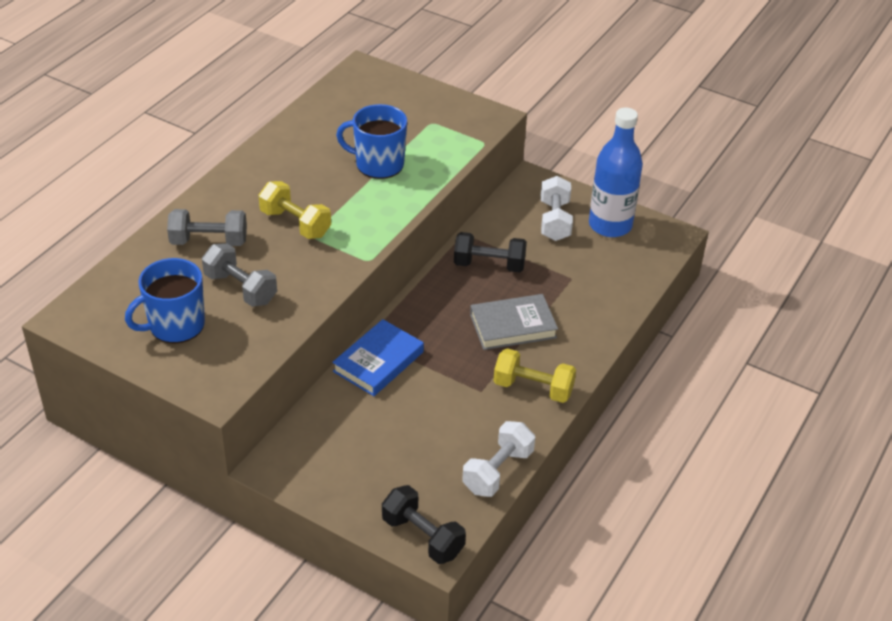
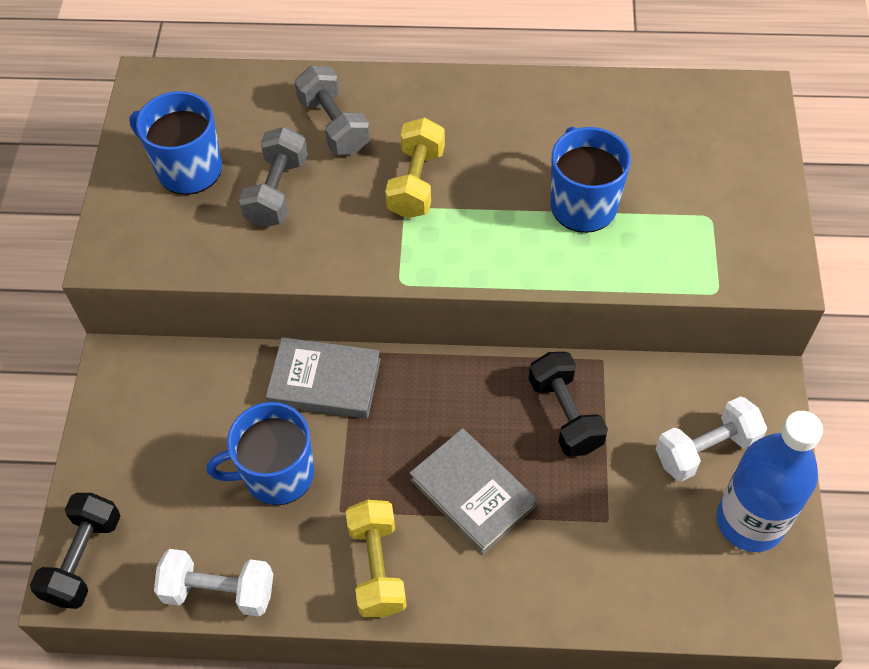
camera: 65 degrees right, 15 degrees up
blue book [332,319,424,396] -> grey book [266,337,381,419]
none -> blue mug [207,402,314,505]

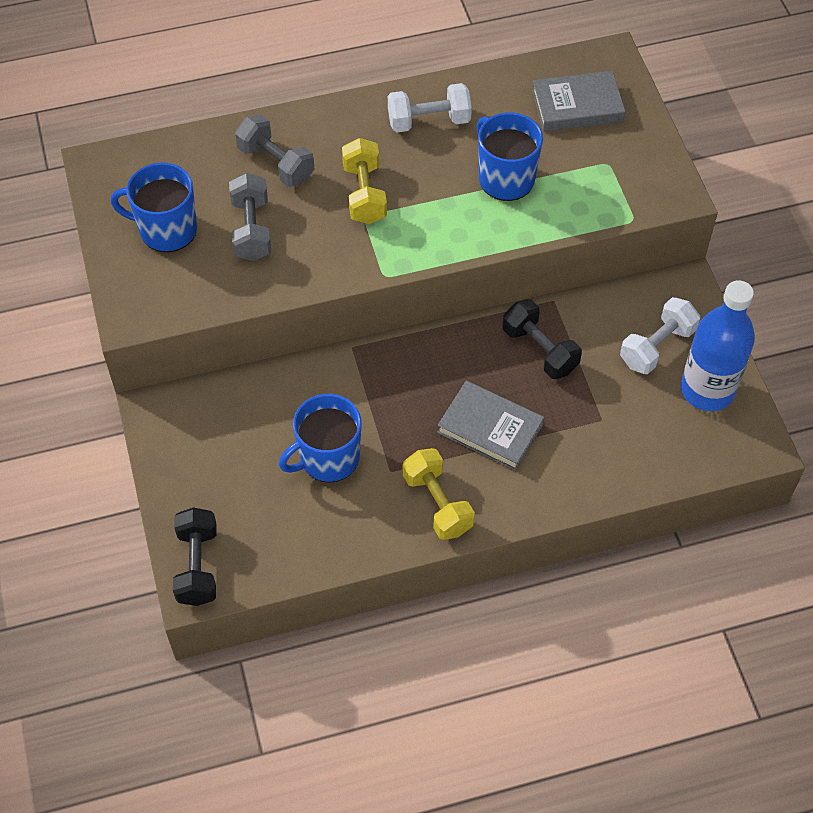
camera: 20 degrees left, 0 degrees up
white dumbbell [154,549,273,617] -> white dumbbell moved to [388,83,472,132]
grey book [266,337,381,419] -> grey book moved to [532,71,626,131]

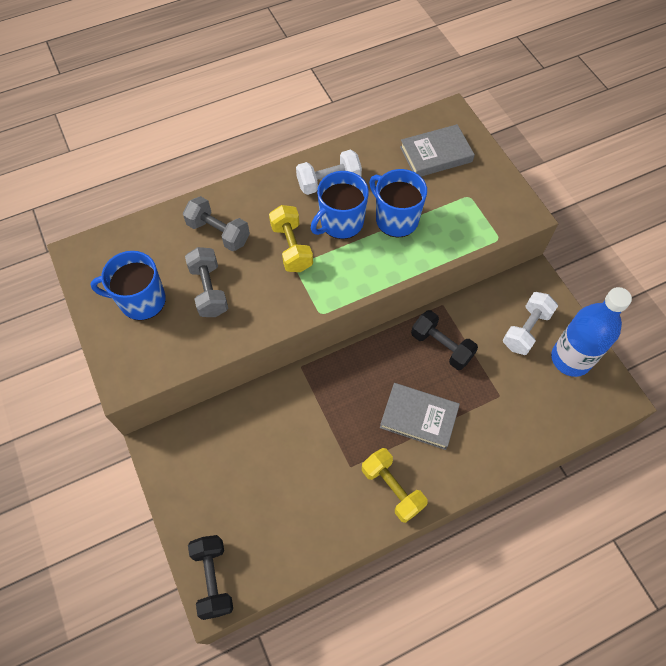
camera: 10 degrees left, 5 degrees up
blue mug [279,394,362,483] -> blue mug moved to [311,171,369,239]

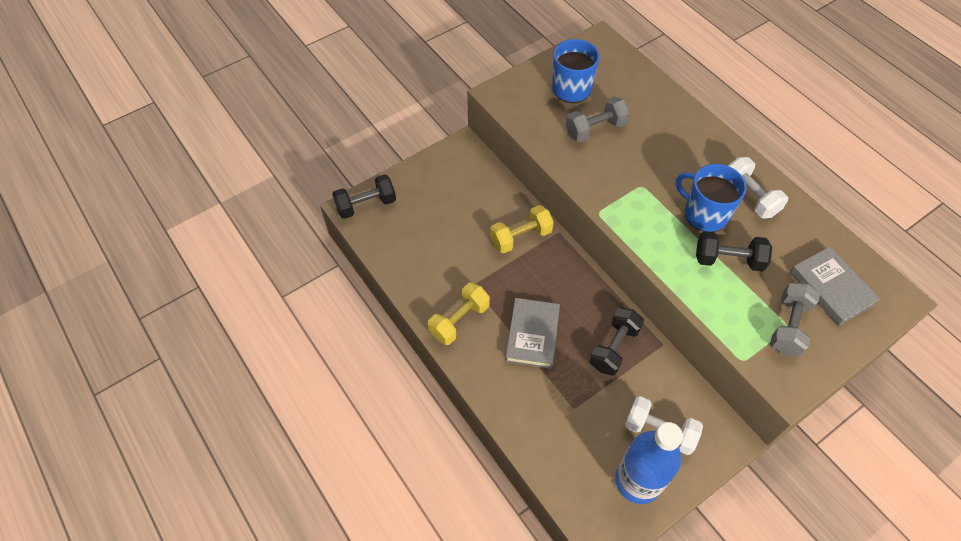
camera: 80 degrees right, 5 degrees down
grey dumbbell [183,196,250,251] -> grey dumbbell moved to [770,282,820,356]
yellow dumbbell [269,205,313,272] -> yellow dumbbell moved to [490,205,554,253]
blue mug [369,169,427,238] -> black dumbbell [696,231,772,272]

